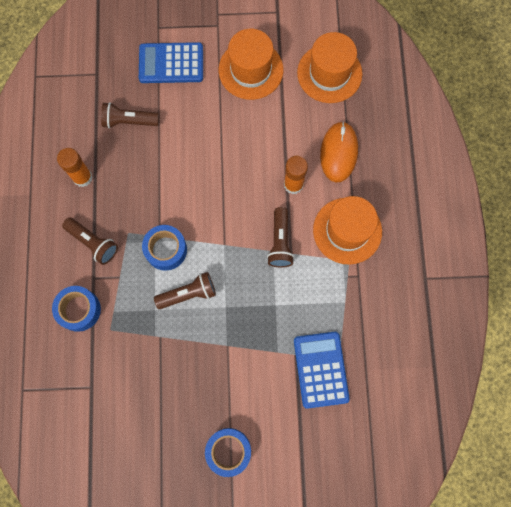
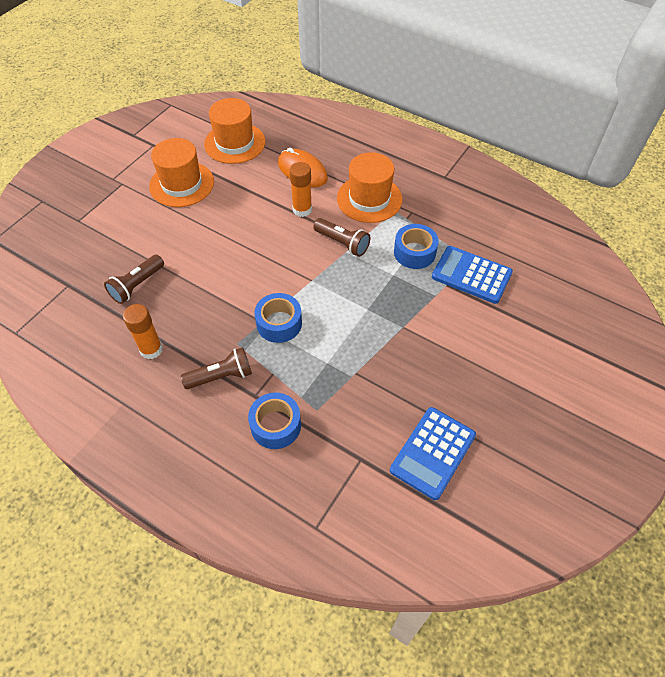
camera: 55 degrees left, 20 degrees down
blue calculator [139,42,203,83] -> blue calculator moved to [390,407,476,500]
brown flashlight [154,272,216,309] -> none
blue tape [205,428,251,477] -> blue tape moved to [394,224,439,269]

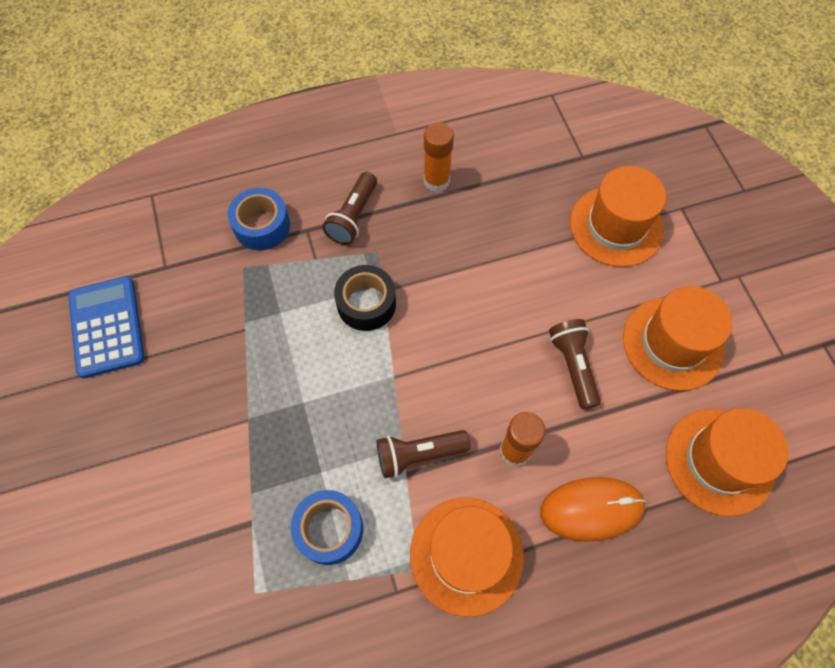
camera: 130 degrees right, 10 degrees up
brown flashlight [104,255,164,304] -> brown flashlight moved to [549,319,601,409]
blue tape [254,293,302,343] -> black tape [334,265,396,331]
blue calculator [432,246,513,304] -> none
none -> orange hat [570,166,666,267]

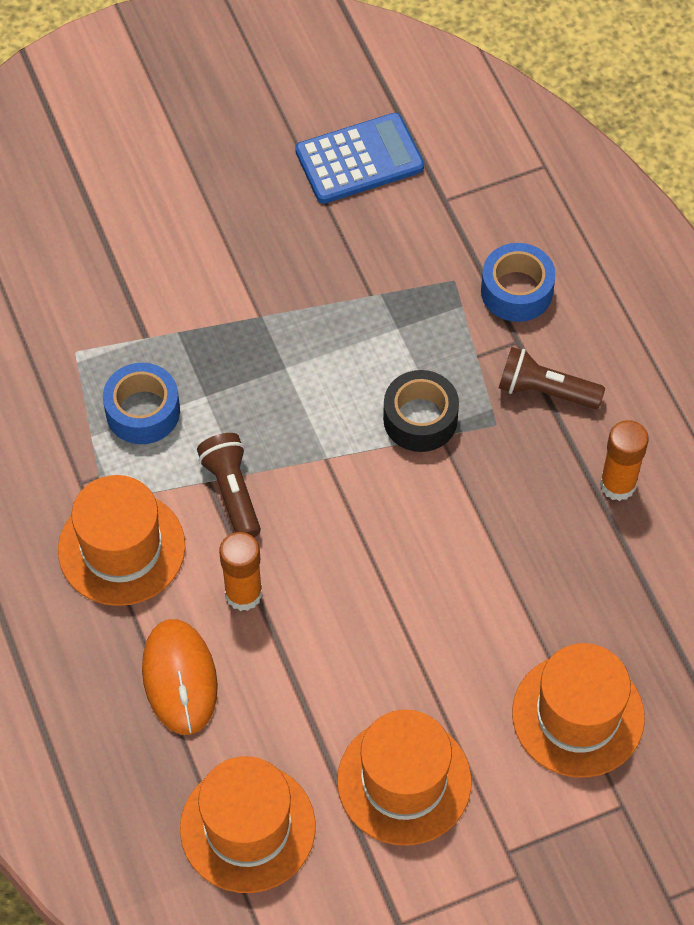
camera: 85 degrees right, 5 degrees down
brown flashlight [549,319,601,409] -> none

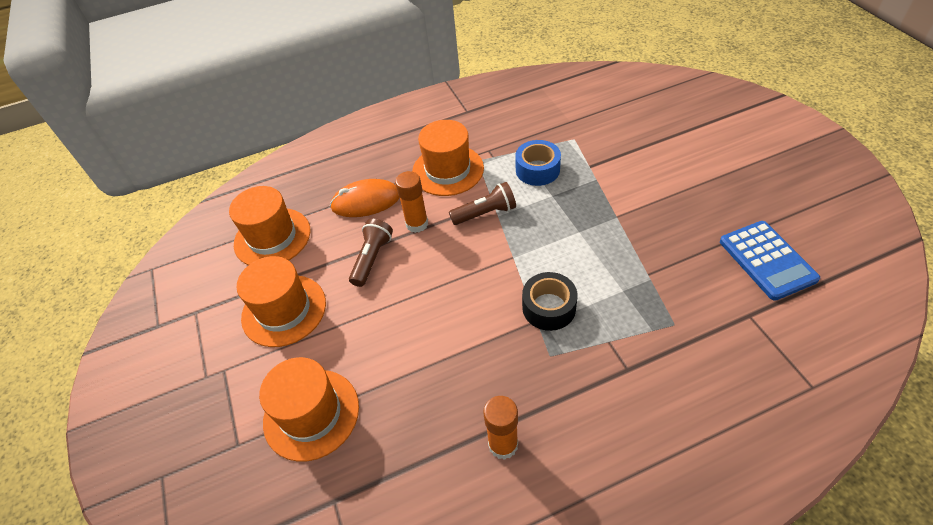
camera: 95 degrees right, 10 degrees down
blue tape [481,243,556,322] -> none
brown flashlight [499,347,605,409] -> brown flashlight moved to [349,219,393,287]

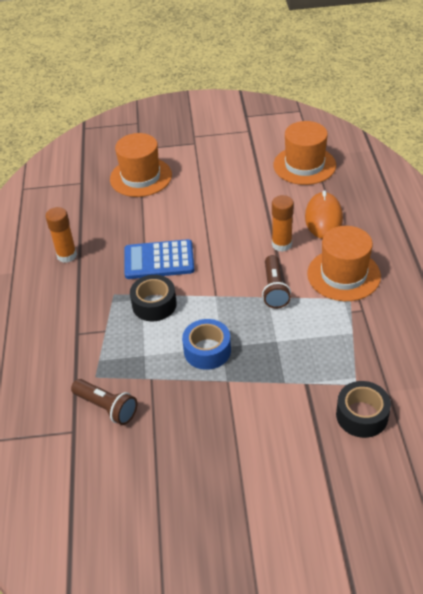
camera: 105 degrees right, 5 degrees down
orange hat [237,256,326,347] -> none
brown flashlight [349,219,393,287] -> brown flashlight moved to [71,379,137,425]
blue tape [515,140,561,186] -> blue tape moved to [182,319,231,370]
blue calculator [720,221,820,301] -> blue calculator moved to [124,239,194,279]
none -> black tape [336,381,391,438]

